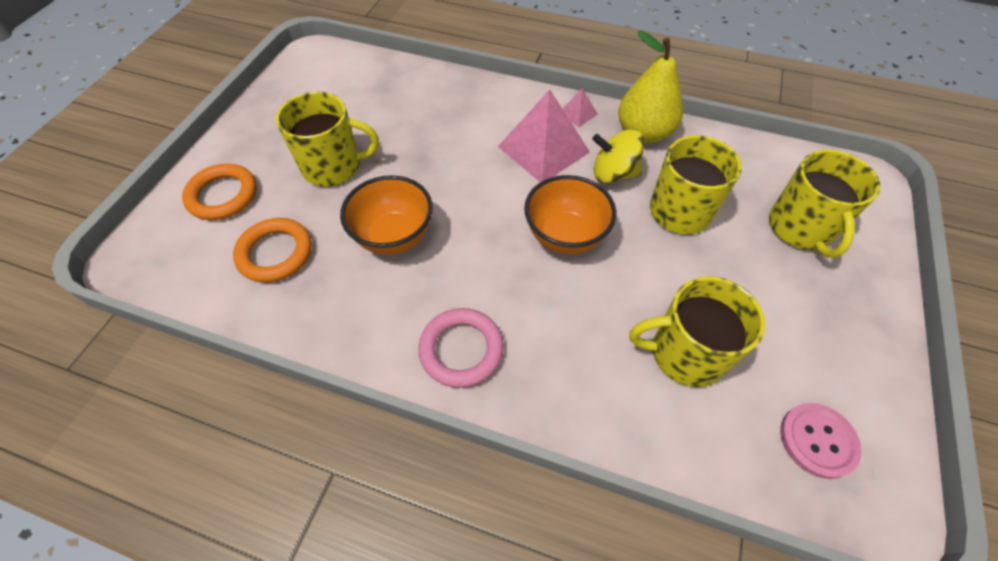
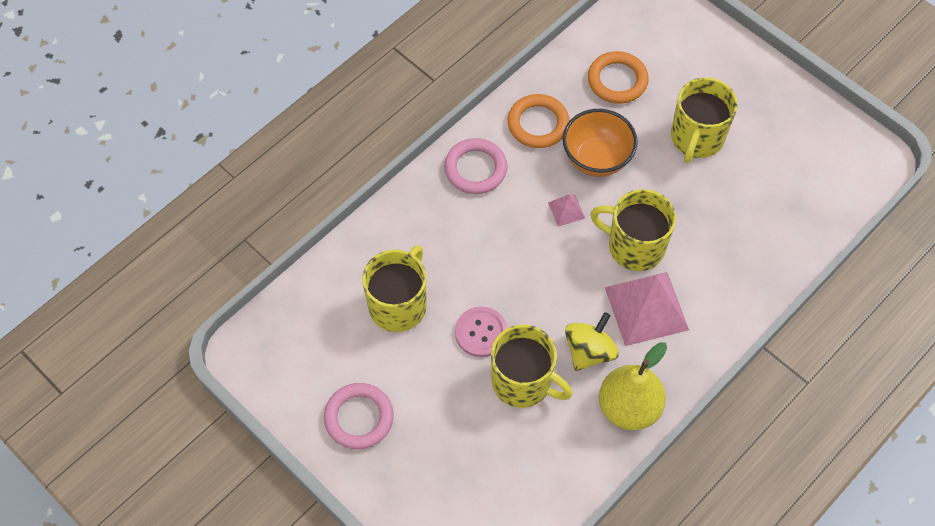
camera: 115 degrees right, 5 degrees up
orange ring [182,164,257,220] -> orange ring moved to [507,94,569,148]
orange bowl [524,175,616,255] -> none
pink pyramid [563,88,598,127] -> pink pyramid moved to [548,194,585,227]
yellow mug [769,150,880,258] -> yellow mug moved to [591,189,676,271]
pink button [780,403,862,479] -> pink button moved to [455,306,507,357]
none -> pink ring [324,383,394,449]

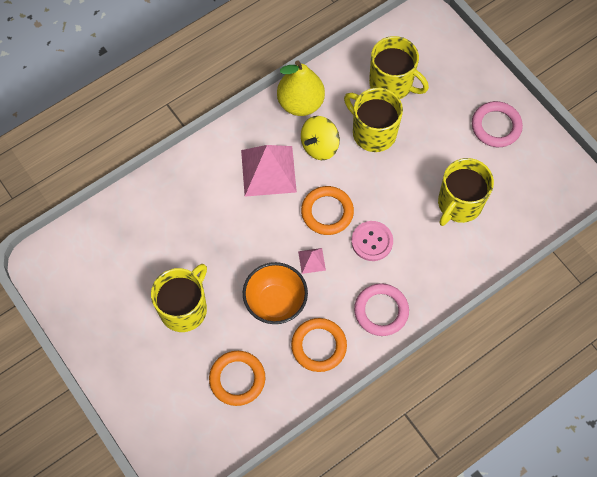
camera: 170 degrees left, 5 degrees up
pink button [455,306,507,357] -> pink button moved to [351,221,393,261]
yellow mug [591,189,676,271] -> yellow mug moved to [369,36,429,99]
none -> orange ring [301,186,354,235]

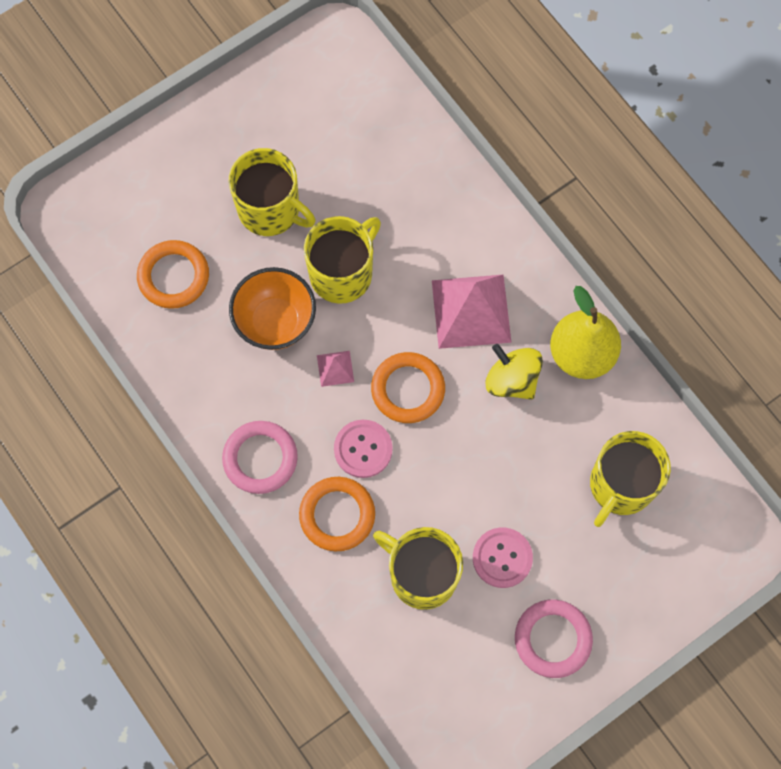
camera: 90 degrees right, 5 degrees up
orange ring [291,318,347,372] -> orange ring moved to [299,477,375,552]
yellow mug [344,88,403,152] -> yellow mug moved to [304,216,381,304]
none -> pink button [473,528,533,588]

